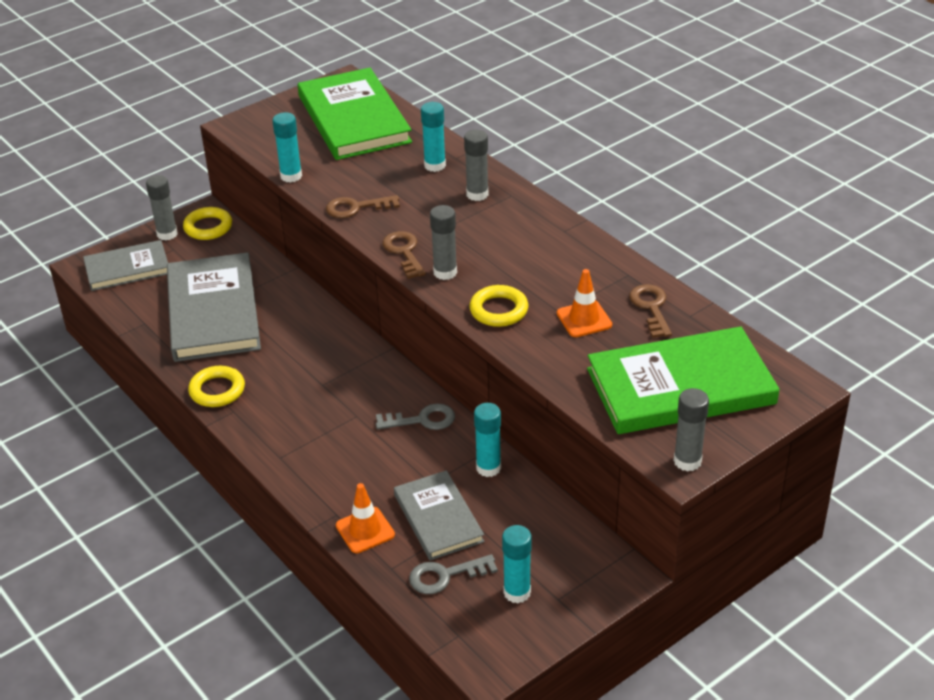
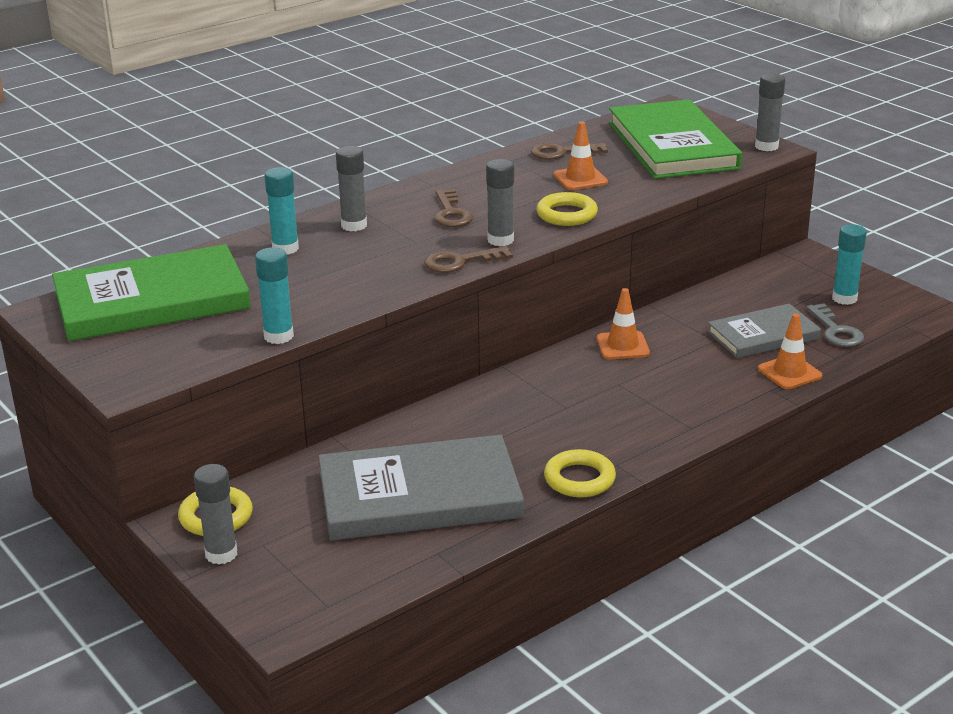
camera: 90 degrees left, 10 degrees down
grey book [83,240,168,291] -> none
brown key [326,195,400,218] -> brown key moved to [434,189,473,227]
grey key [376,403,455,430] -> orange traffic cone [597,288,650,359]
turquoise glue stick [474,403,501,477] -> none

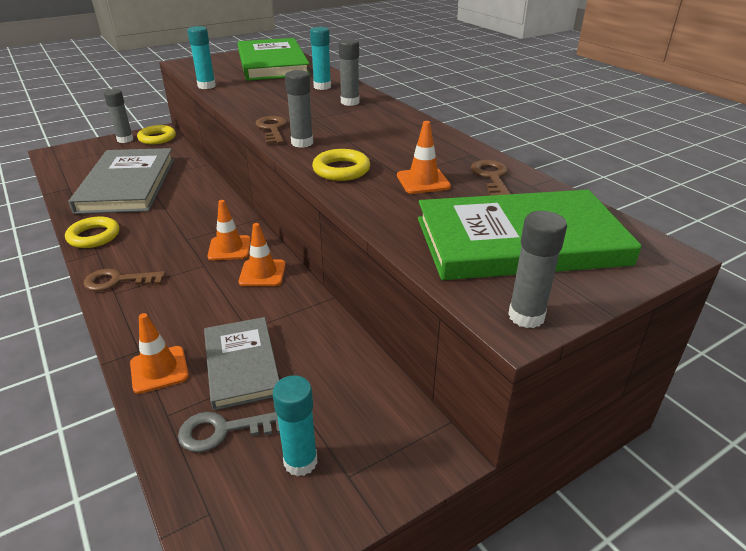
camera: 95 degrees right, 5 degrees up
brown key [434,189,473,227] -> brown key moved to [84,268,166,291]
none -> orange traffic cone [207,200,251,261]

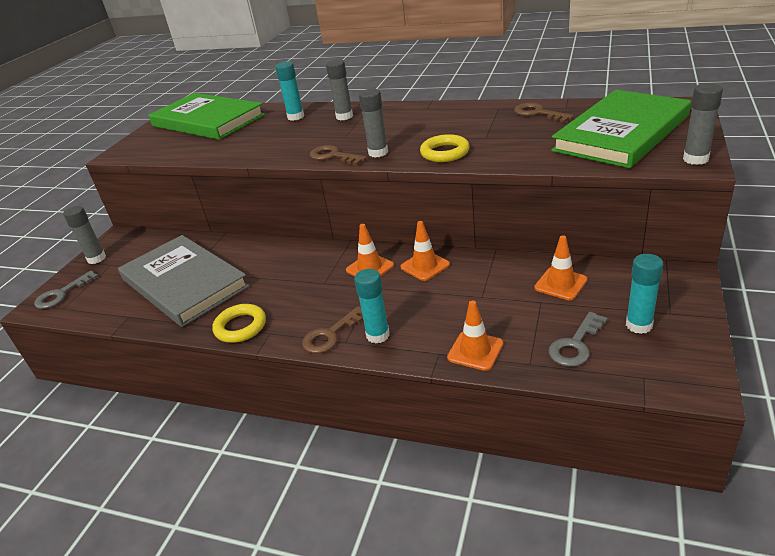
camera: 35 degrees left, 0 degrees up
yellow ring [137,125,176,144] -> none
turquoise glue stick [187,26,216,89] -> turquoise glue stick moved to [354,269,390,343]
grey book [204,317,279,410] -> none
orange traffic cone [397,121,451,194] -> orange traffic cone moved to [534,235,587,300]
none -> grey key [34,271,99,309]

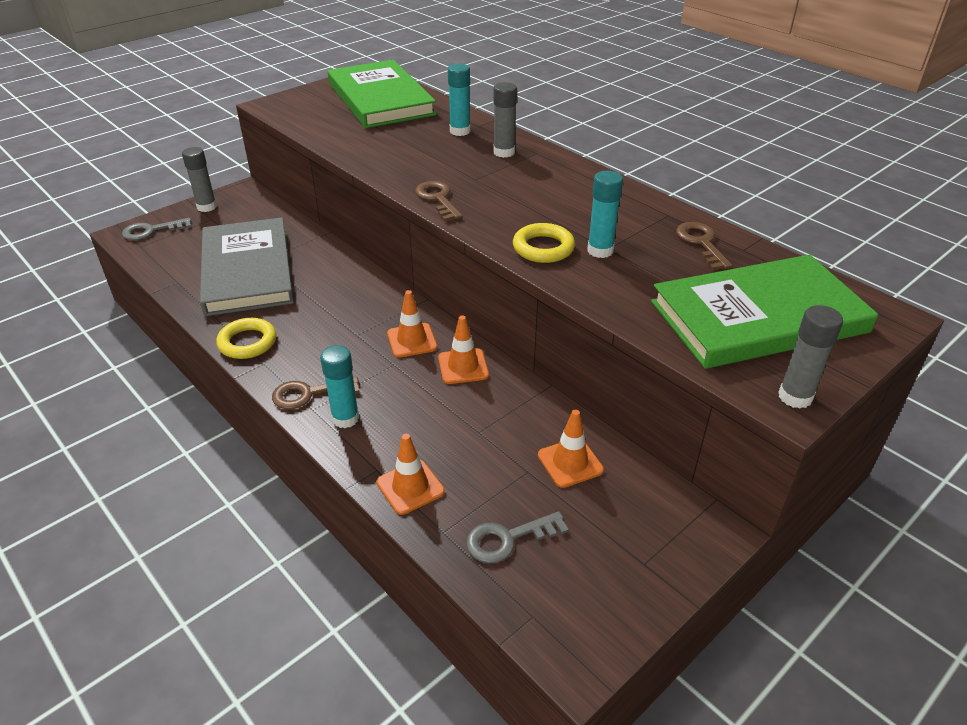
camera: 25 degrees right, 5 degrees up
grey glue stick [359,89,388,158] -> none
turquoise glue stick [626,254,663,334] -> turquoise glue stick moved to [587,171,623,258]

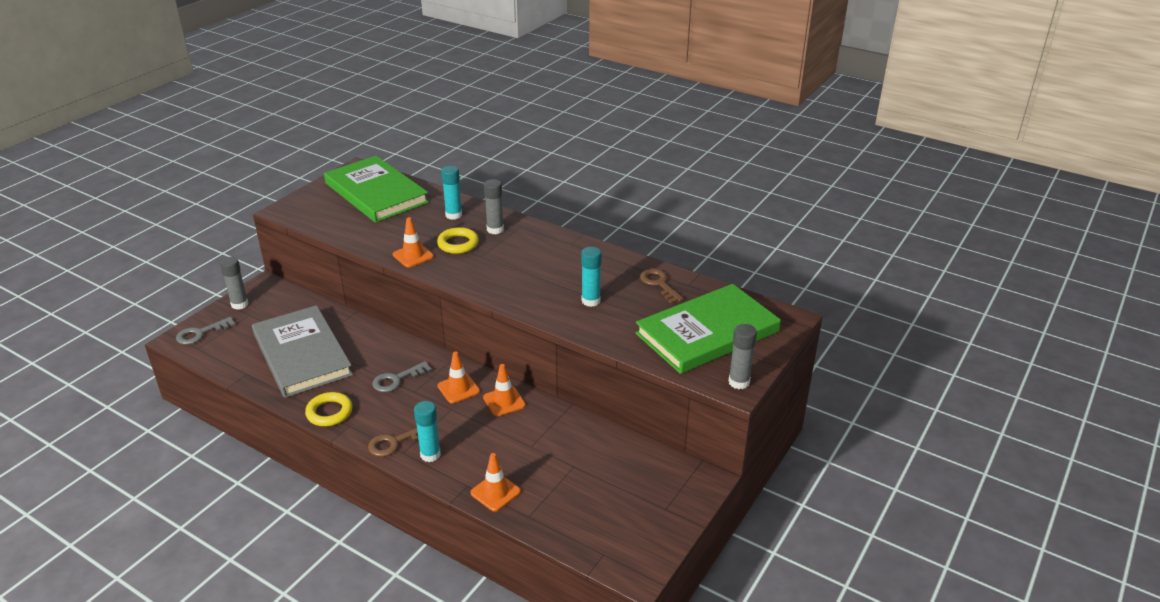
camera: 15 degrees left, 5 degrees down
brown key [415,181,462,222] -> none
grey key [466,511,569,563] -> grey key moved to [372,361,432,392]
yellow ring [513,223,575,263] -> yellow ring moved to [437,227,479,254]
orange traffic cone [538,410,604,488] -> orange traffic cone moved to [393,217,434,267]

